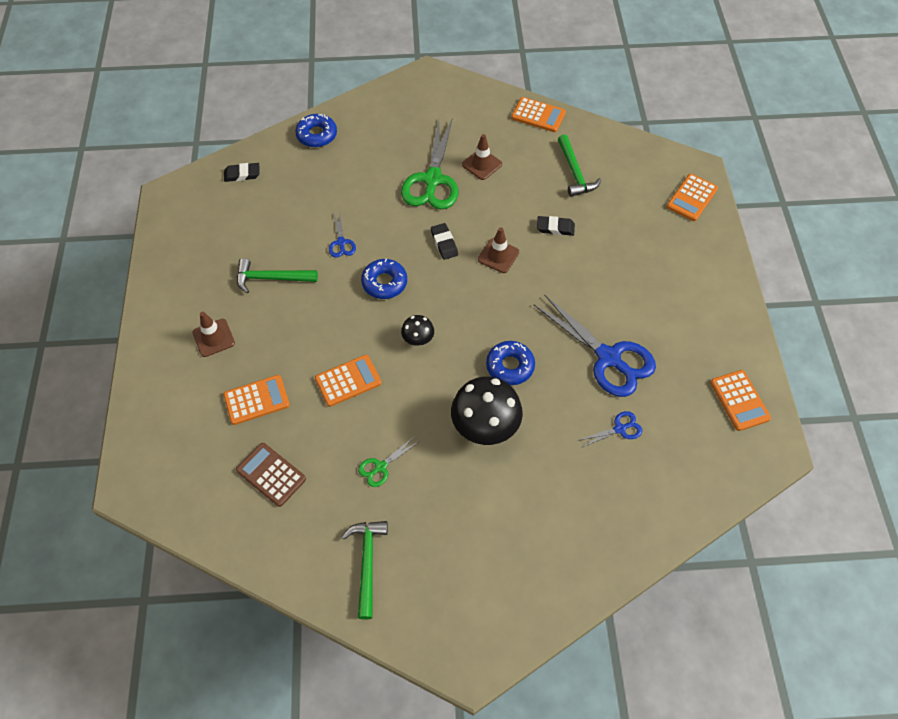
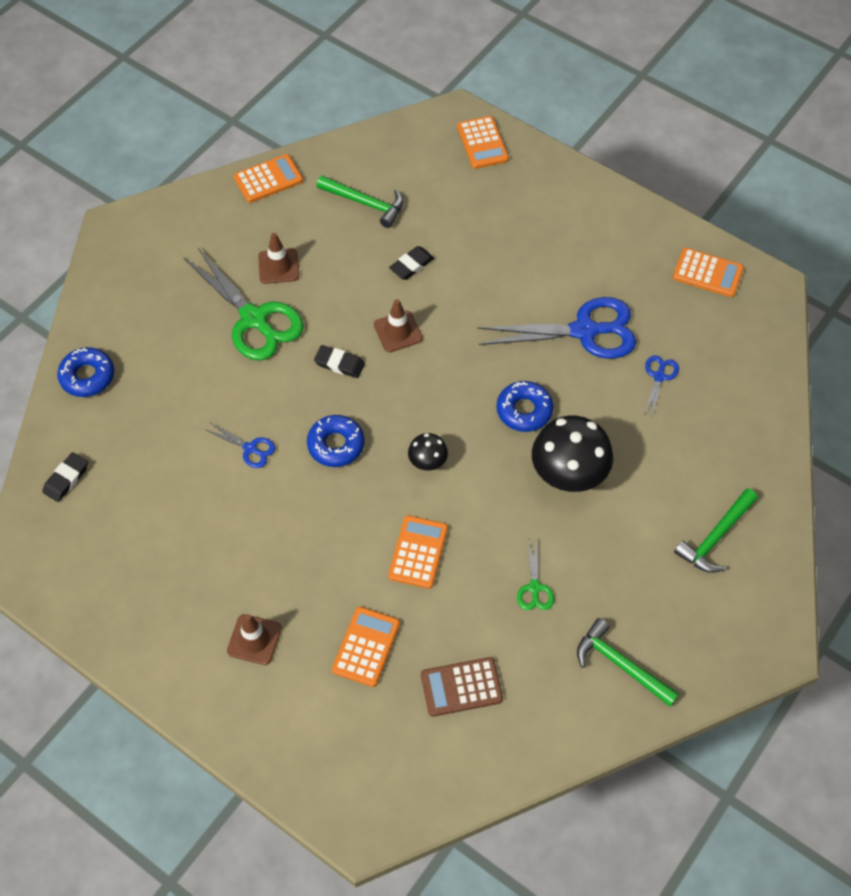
camera: 50 degrees left, 0 degrees up
green hammer [237,258,318,294] -> green hammer moved to [674,488,758,573]

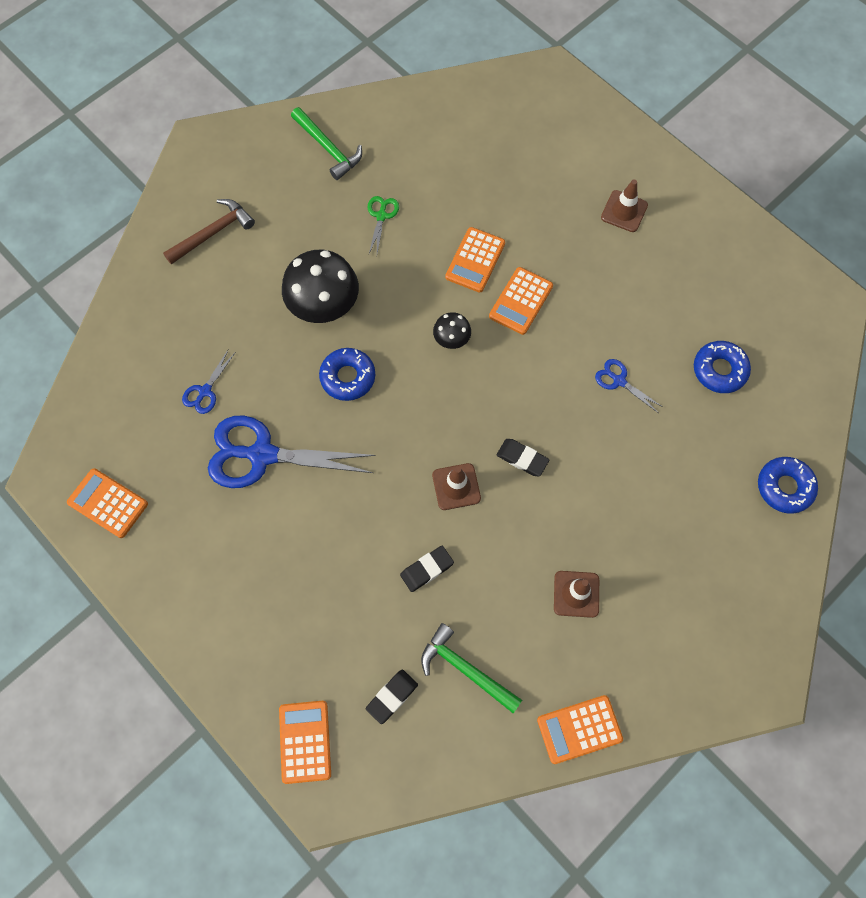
camera: 170 degrees left, 10 degrees up
black eraser [42,452,88,502] -> black eraser moved to [365,670,418,724]
green scissors [183,248,304,361] -> none
blue donut [307,415,364,467] -> blue donut moved to [694,341,751,393]
orange calculator [332,607,400,687] -> orange calculator moved to [489,267,553,335]
brown calculator [421,657,503,717] -> none
green hammer [674,488,758,573] -> brown hammer [163,199,255,265]

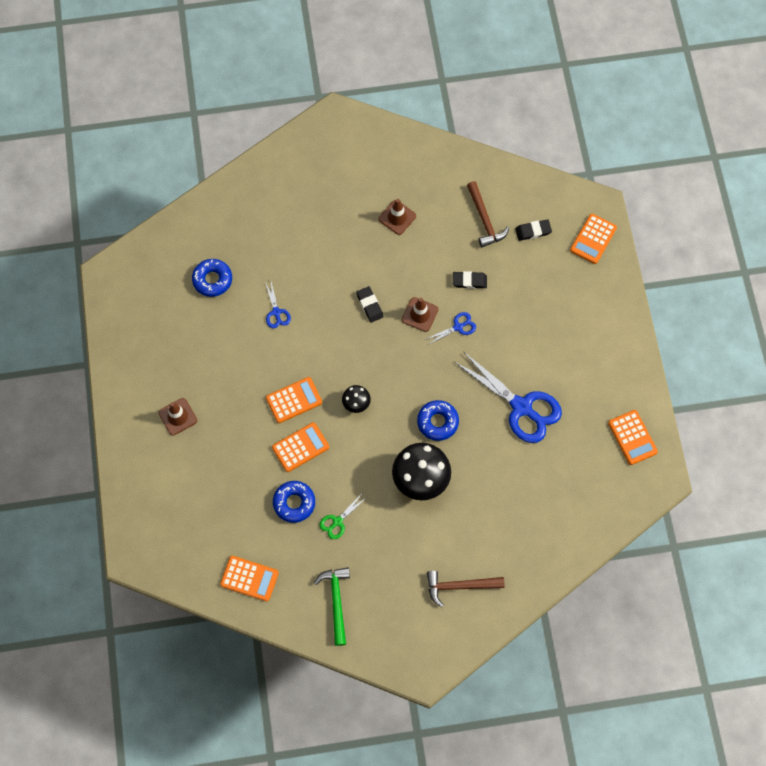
camera: 145 degrees left, 0 degrees up
blue scissors [182,349,236,414] -> blue scissors moved to [426,312,476,344]
green hammer [421,623,522,713] -> brown hammer [467,181,509,247]
orange calculator [537,695,623,764] -> orange calculator moved to [220,556,279,601]
blue donut [758,457,818,514] -> blue donut moved to [273,481,315,523]

